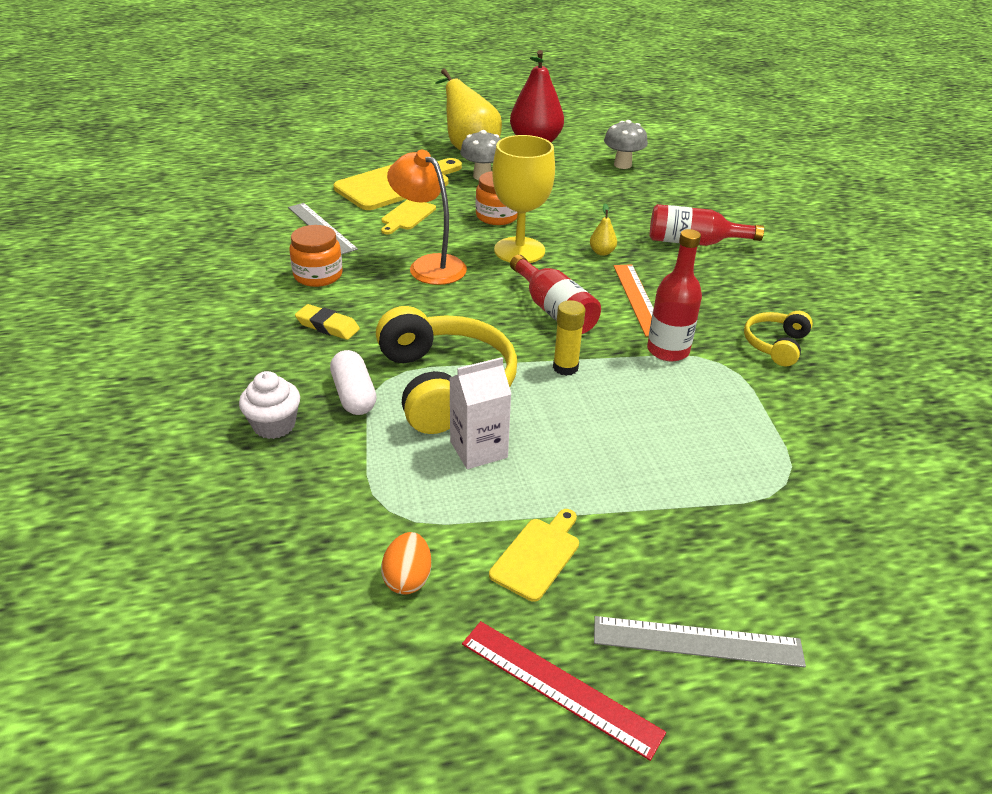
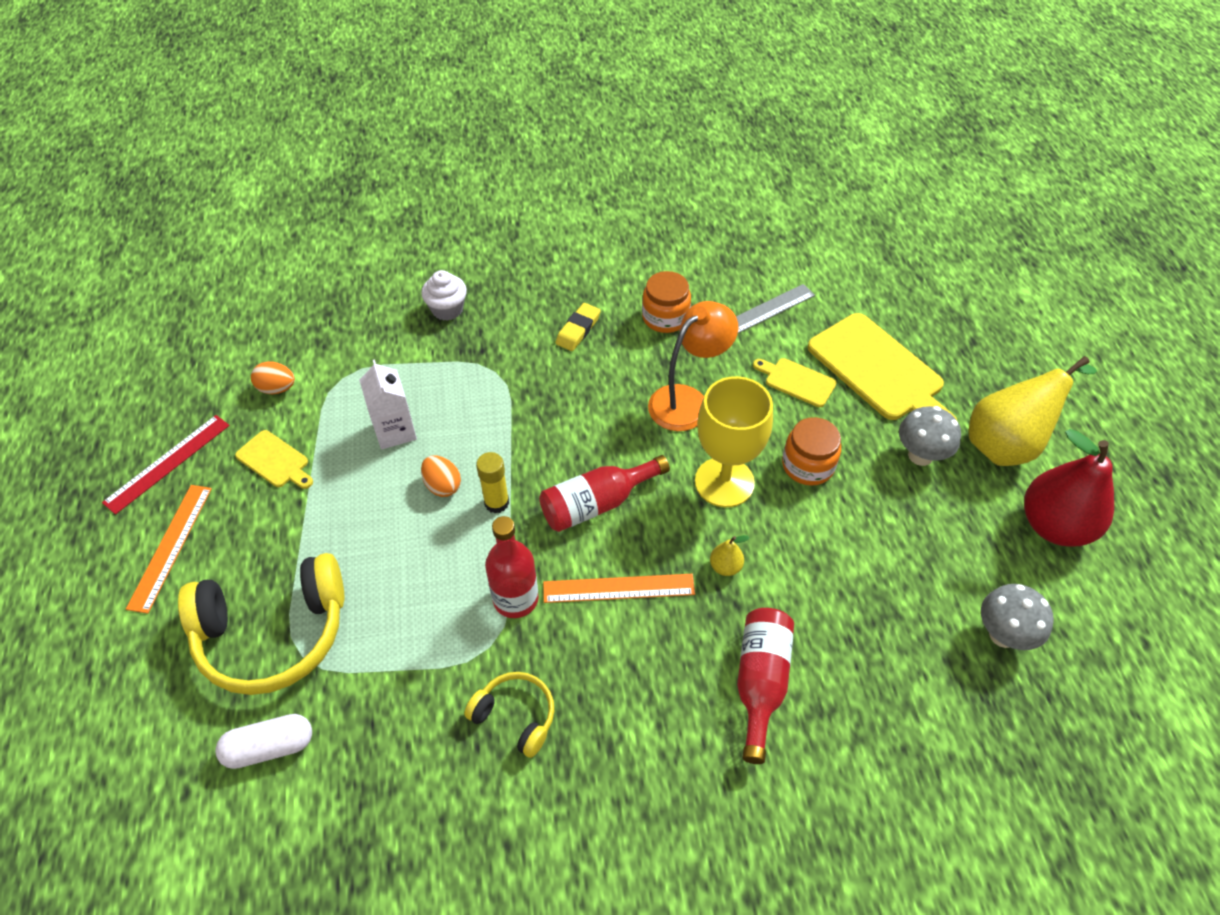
camera: 95 degrees right, 15 degrees up
white capsule [330,350,376,415] -> white capsule moved to [215,714,312,769]
yellow headphones [376,306,517,434] -> yellow headphones moved to [178,553,344,695]
grey ruler [594,616,806,667] -> orange ruler [126,485,212,614]
none -> orange egg [421,456,461,497]

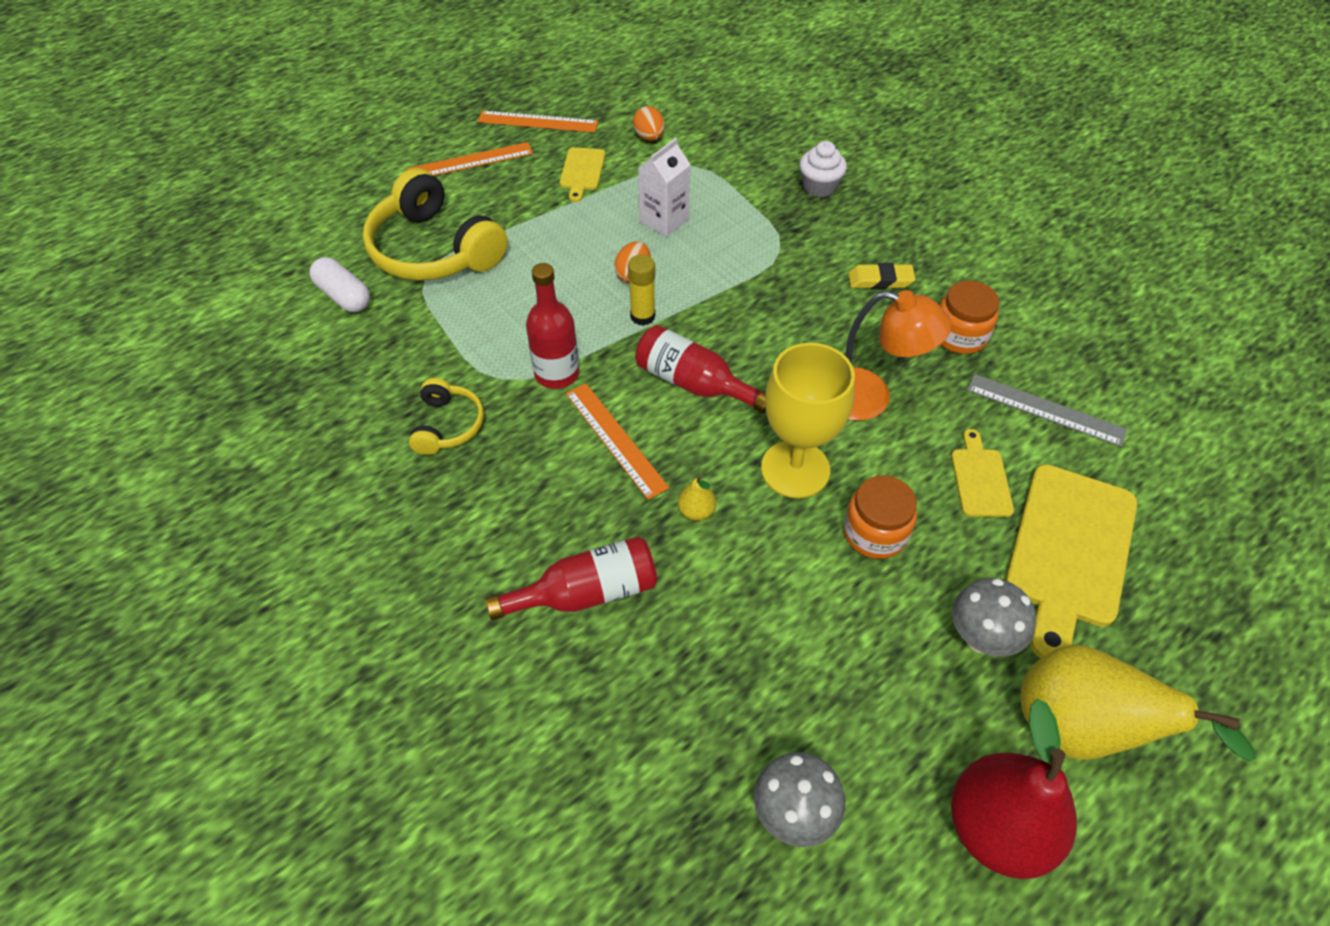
camera: 60 degrees right, 0 degrees up
red ruler [102,415,230,515] -> orange ruler [478,111,598,133]

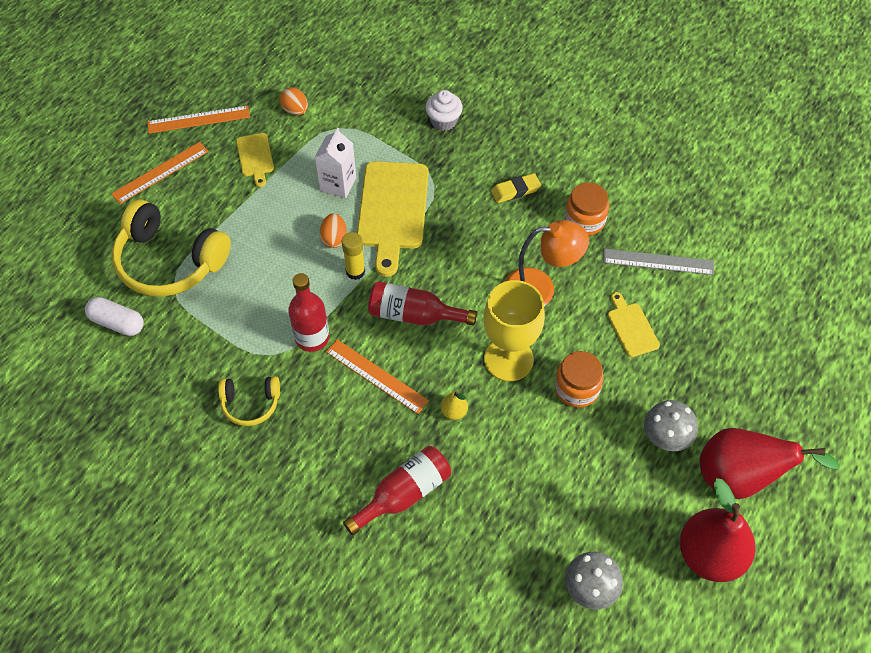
camera: 20 degrees left, 5 degrees up
yellow headphones [409,378,484,455] -> yellow headphones turned 105 degrees clockwise [218,376,280,426]
yellow cutting board [1005,464,1137,658] -> yellow cutting board moved to [357,161,429,277]
yellow pear [1021,644,1256,761] -> red pear [700,428,840,499]

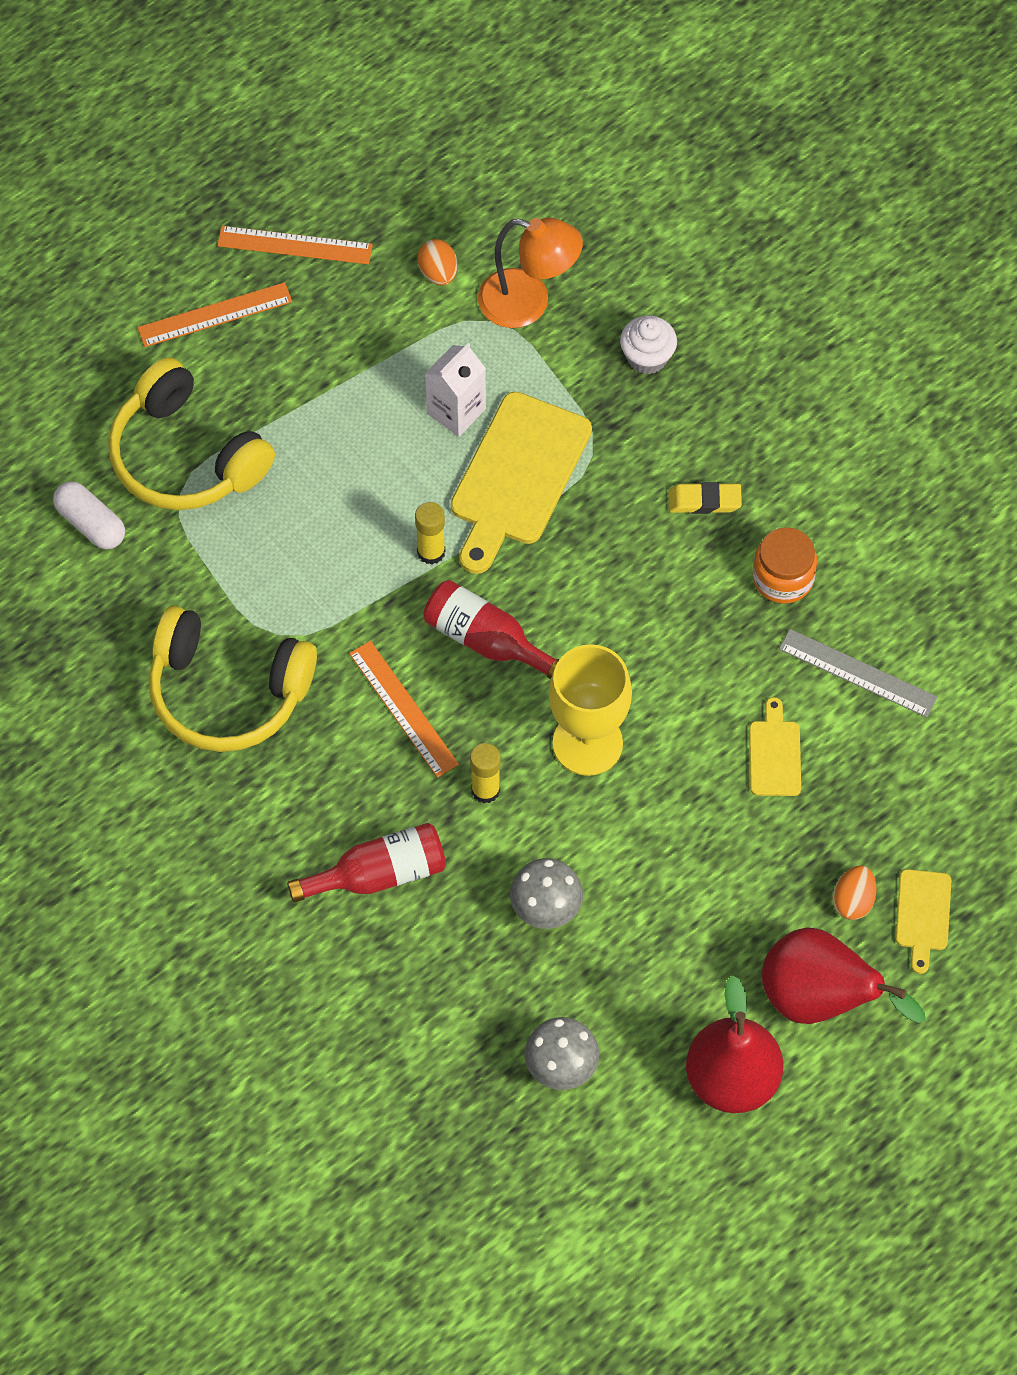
camera: 20 degrees right, 5 degrees up
yellow headphones [218,376,280,426] -> yellow headphones [149,606,317,752], size x1.94
yellow cutting board [236,133,274,187] -> yellow cutting board moved to [896,869,951,974]
red bottle [288,273,329,352] -> none
orange egg [319,213,347,248] -> orange egg moved to [833,865,877,920]
yellow pear [441,391,468,420] -> yellow glue stick [470,743,501,803]
orange lamp [505,220,589,306] -> orange lamp moved to [478,218,583,328]
orange jar [555,351,604,408] -> none
grey mushroom [644,400,698,451] -> grey mushroom moved to [510,858,583,929]

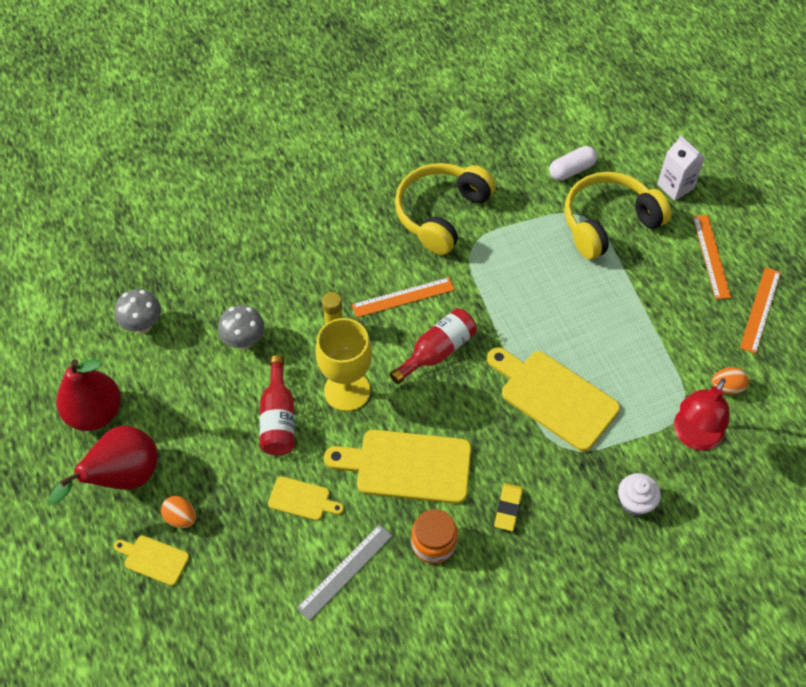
camera: 105 degrees right, 5 degrees down
red bottle [287,823,446,903] -> red bottle moved to [260,355,295,455]
yellow glue stick [415,502,445,564] -> none
white carton [425,343,486,437] -> white carton moved to [657,135,705,201]
orange lamp [478,218,583,328] -> red lamp [674,378,729,451]
none -> yellow cutting board [324,430,471,504]

